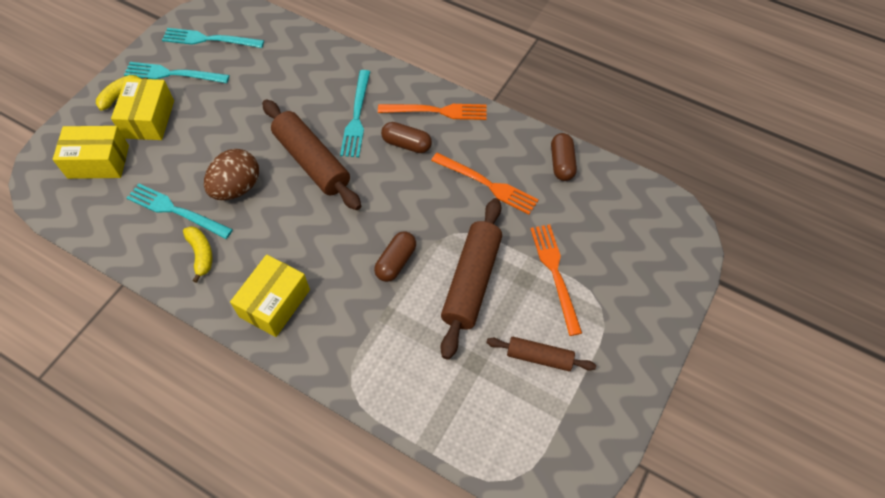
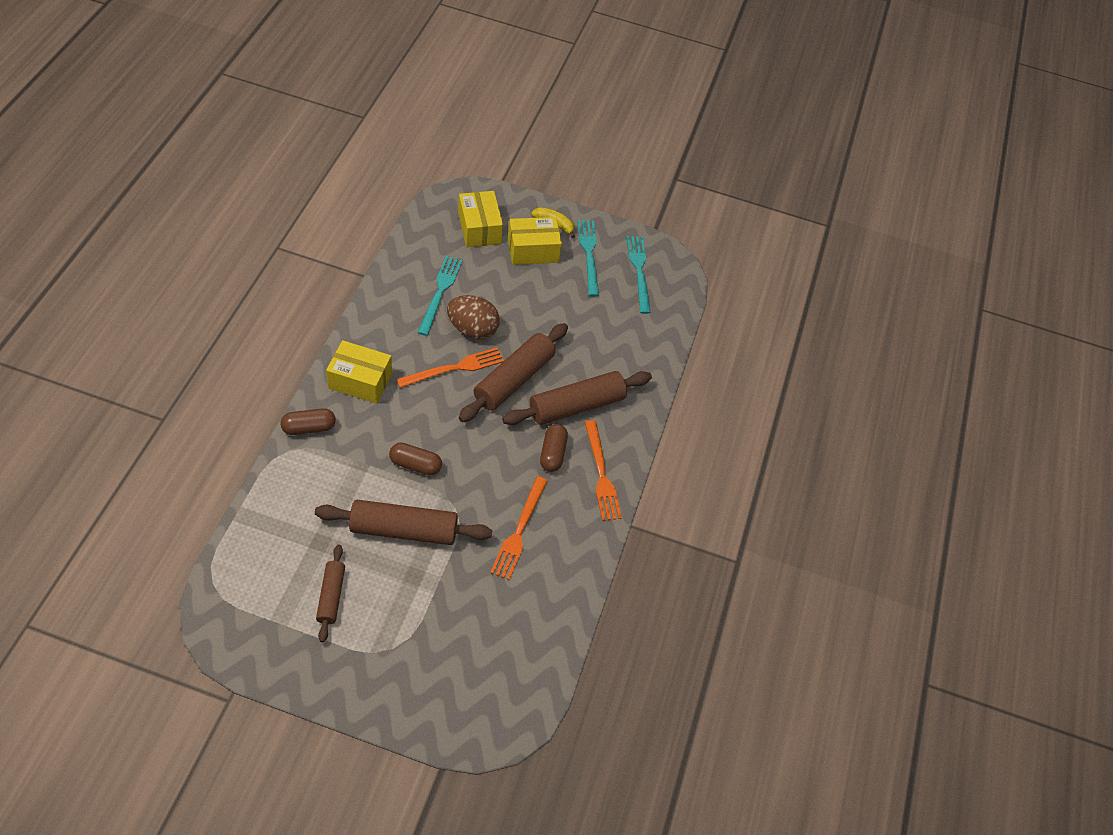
camera: 70 degrees right, 5 degrees down
yellow banana [183,226,212,283] -> none
turquoise fork [340,70,370,157] -> brown rolling pin [502,371,652,425]
orange fork [530,224,582,336] -> orange fork moved to [396,348,504,388]
brown capsule [551,133,577,181] -> brown capsule moved to [281,408,336,435]

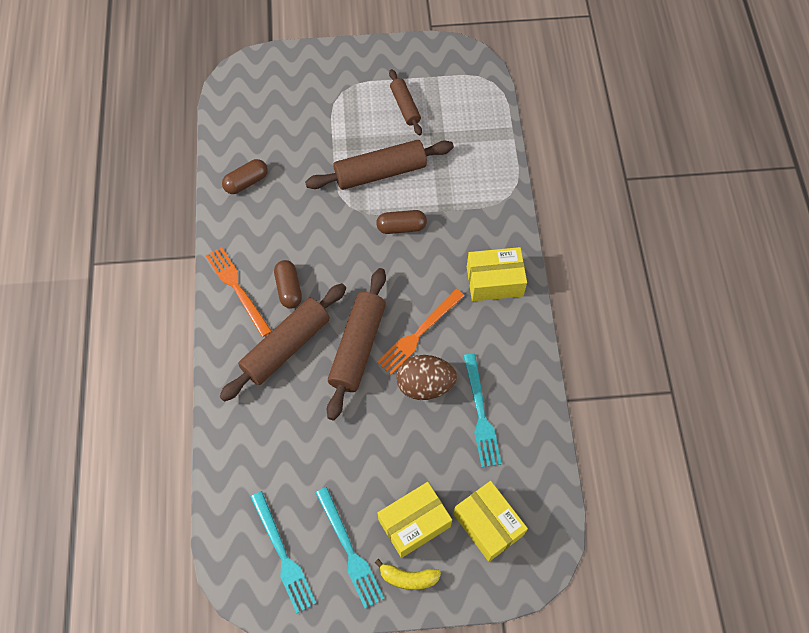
camera: 165 degrees right, 10 degrees up
brown capsule [281,408,336,435] -> brown capsule moved to [222,159,268,194]
orange fork [490,476,548,580] -> none

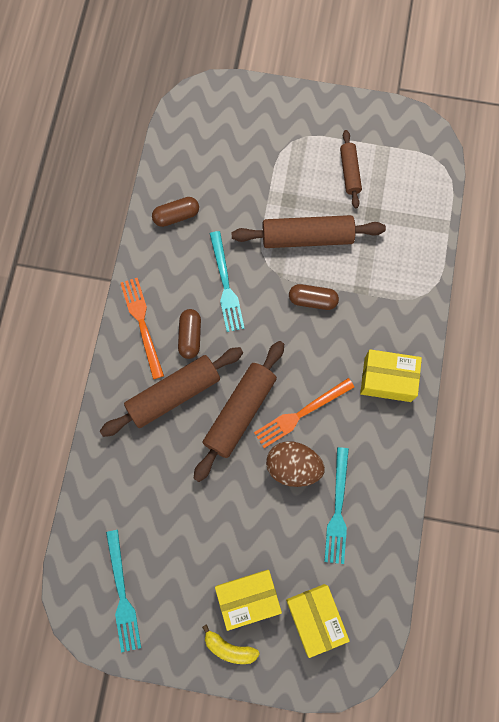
camera: 15 degrees right, 10 degrees up
turquoise fork [315,487,384,609] -> turquoise fork moved to [210,231,245,332]

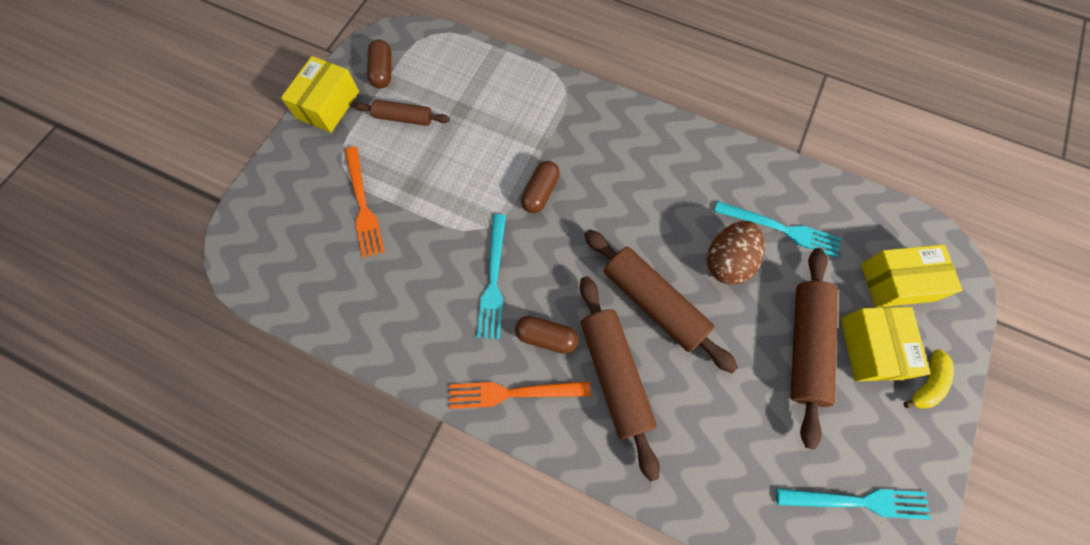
camera: 75 degrees left, 5 degrees down
brown capsule [152,197,199,227] -> brown capsule moved to [367,39,391,88]
turquoise fork [210,231,245,332] -> turquoise fork turned 90 degrees clockwise [477,214,506,339]
brown rolling pin [231,215,386,248] -> brown rolling pin moved to [790,248,838,449]
orange fork [254,378,354,448] -> orange fork moved to [345,146,384,258]
yellow box [360,349,422,402] -> yellow box moved to [281,56,359,133]

